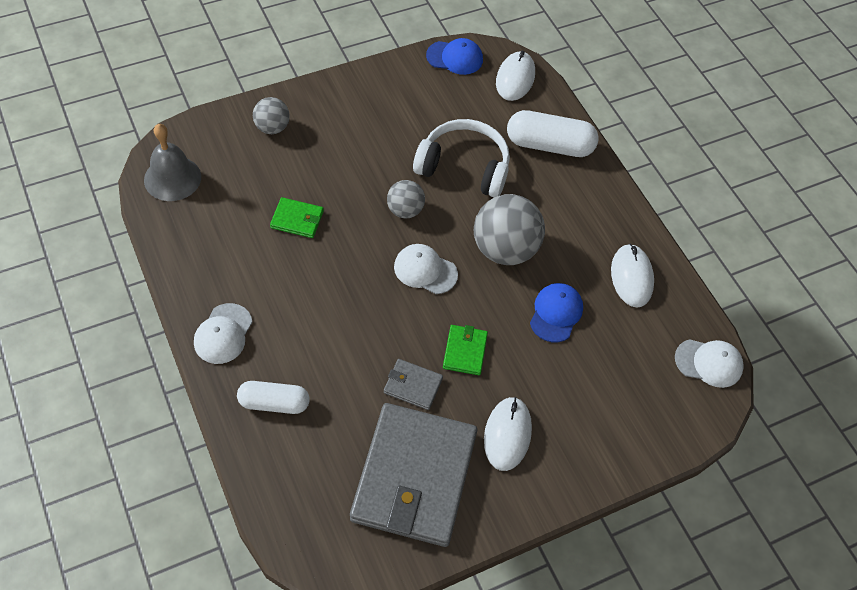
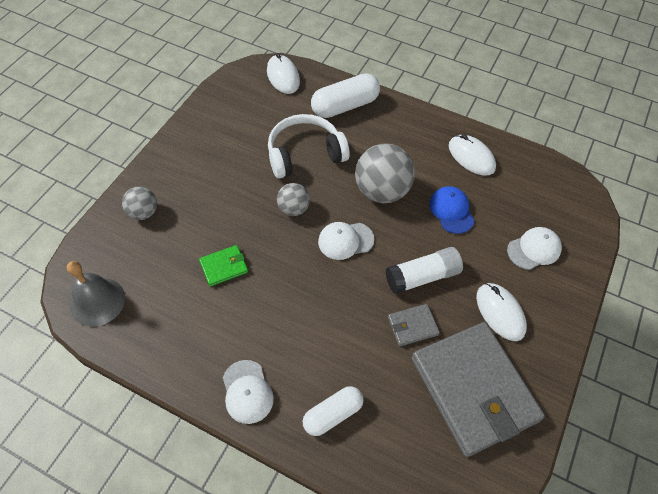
camera: 35 degrees left, 0 degrees up
blue cap [426,38,483,75] -> none
green wallet [443,325,488,375] -> white glue stick [385,247,463,295]
white cap [675,339,744,388] -> white cap moved to [507,227,562,270]

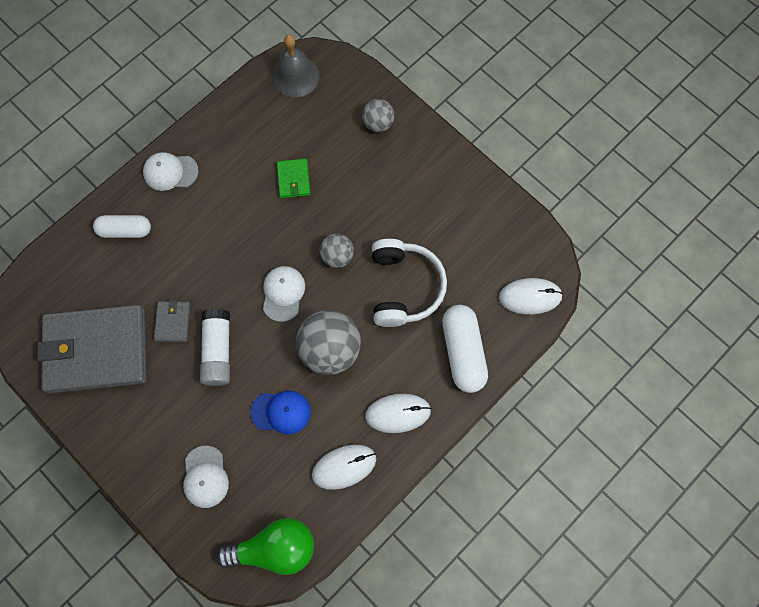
camera: 110 degrees right, 15 degrees up
white capsule [303,386,364,436] -> white capsule turned 75 degrees counterclockwise [93,215,151,238]
white mouse [476,283,527,341] -> white mouse moved to [365,394,431,433]
none -> green light bulb [216,518,314,575]

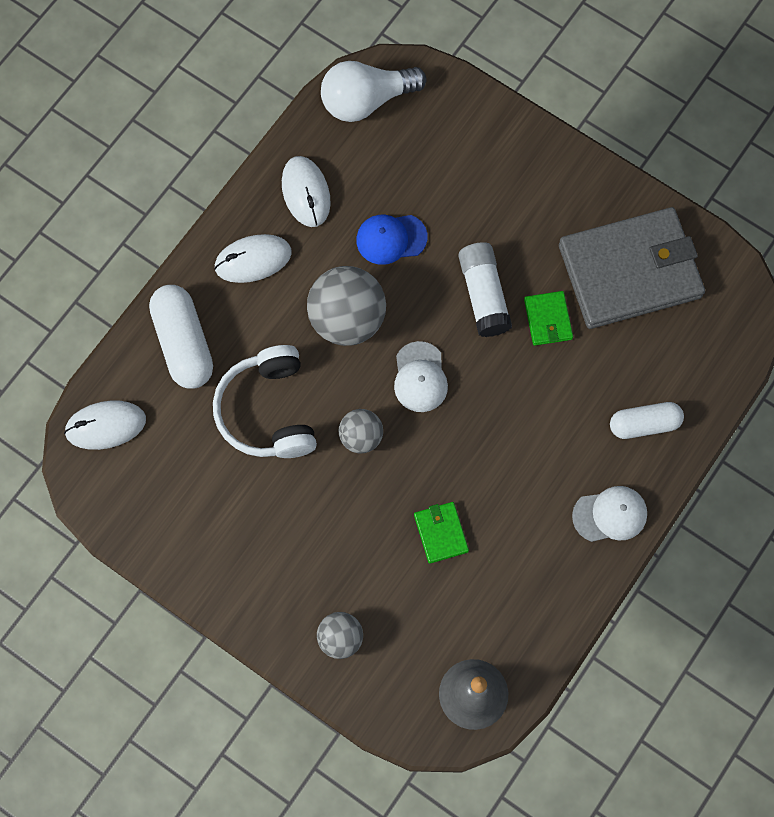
camera: 170 degrees right, 0 degrees up
grey wallet [154,300,190,342] -> green wallet [524,291,573,346]
white cap [183,446,229,508] -> none
green light bulb [216,518,314,575] -> white light bulb [321,61,426,122]
white mouse [312,445,376,490] -> white mouse turned 75 degrees counterclockwise [282,156,331,227]

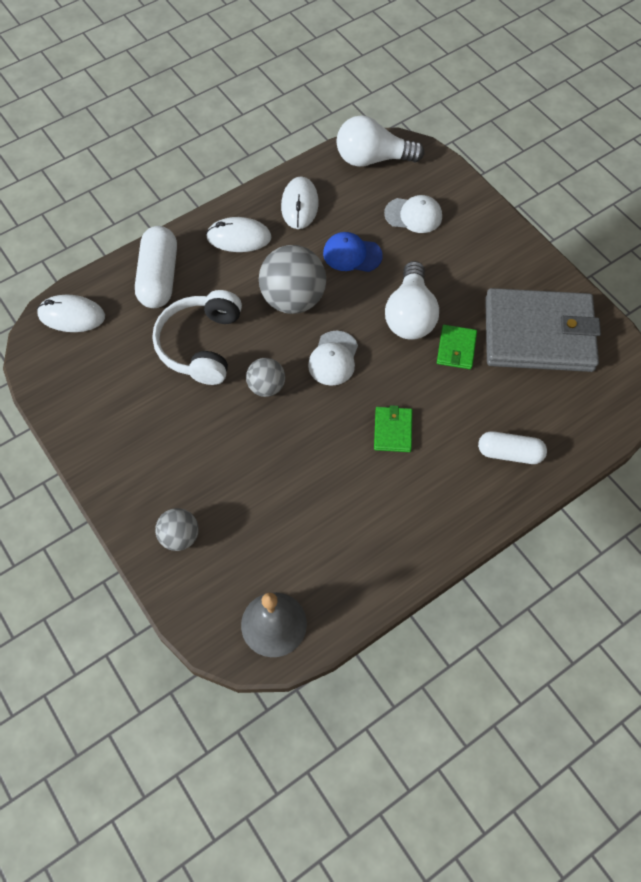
camera: 20 degrees right, 10 degrees down
green wallet [414,502,469,564] -> green wallet moved to [374,405,412,452]
white glue stick [458,242,512,337] -> white light bulb [385,261,439,340]
white cap [572,486,647,542] -> white cap moved to [384,195,442,233]

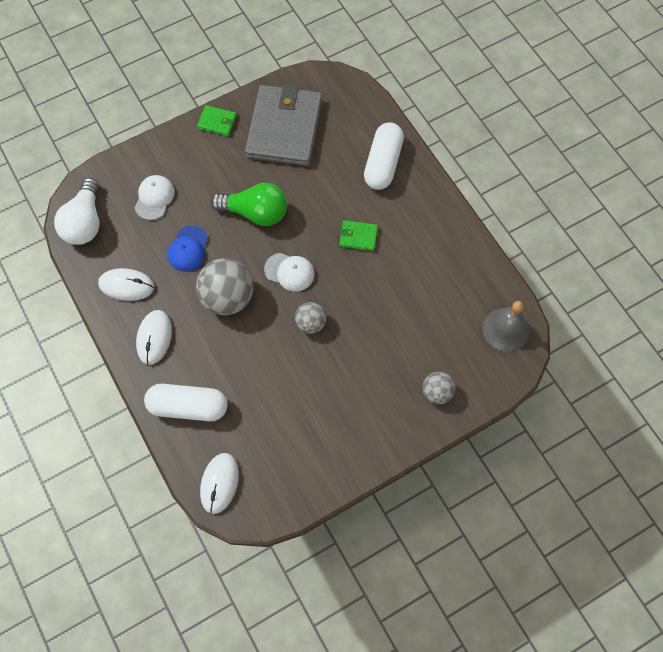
camera: 85 degrees left, 5 degrees up
white headphones [152,290,242,385] -> none
white light bulb [385,261,439,340] -> green light bulb [211,183,287,226]
green wallet [437,325,477,369] -> green wallet moved to [197,105,237,136]
white capsule [478,431,547,464] -> white capsule [364,122,404,190], size x1.51

